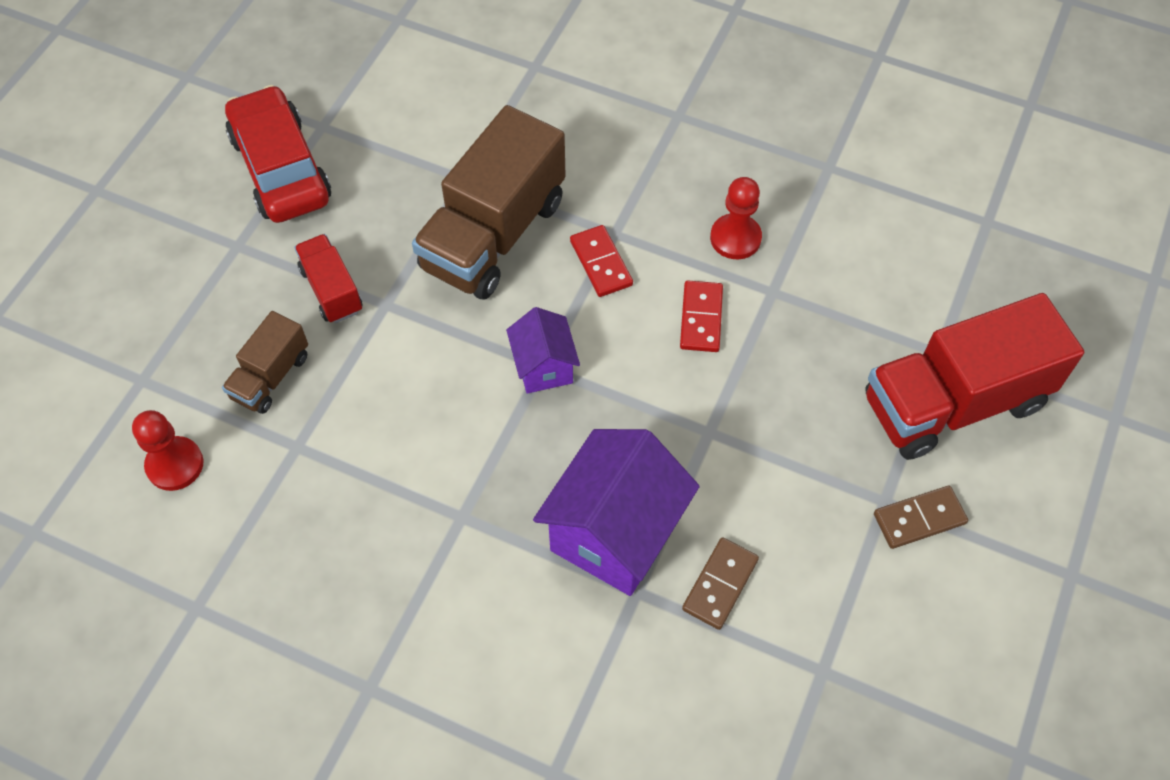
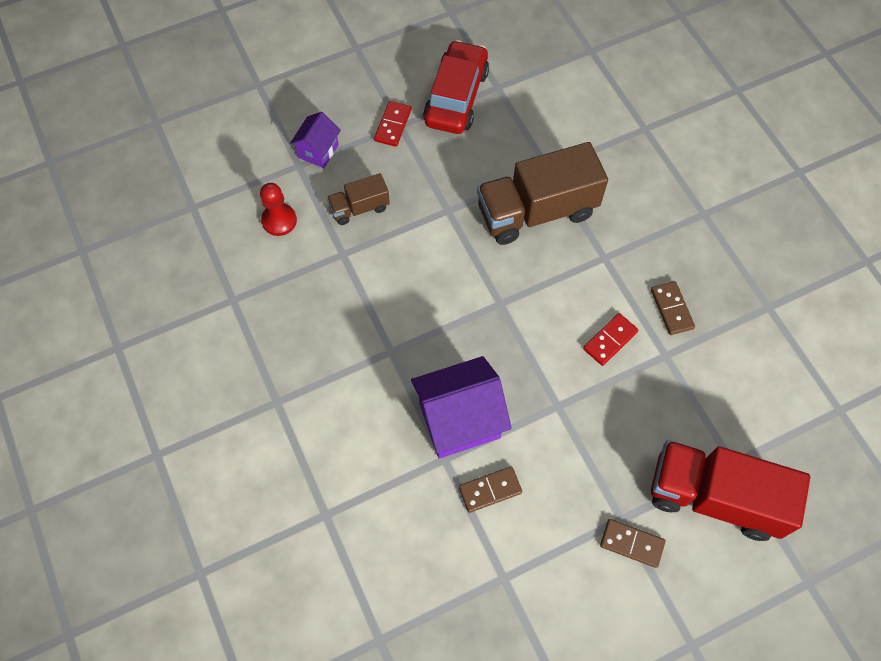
camera: 40 degrees right, 5 degrees up
red truck [294,234,363,323] -> none
purple house [506,307,580,394] -> purple house moved to [290,112,341,168]
red domino [570,225,633,297] -> red domino moved to [374,101,412,147]
red pawn [710,177,762,259] -> brown domino [651,281,695,335]

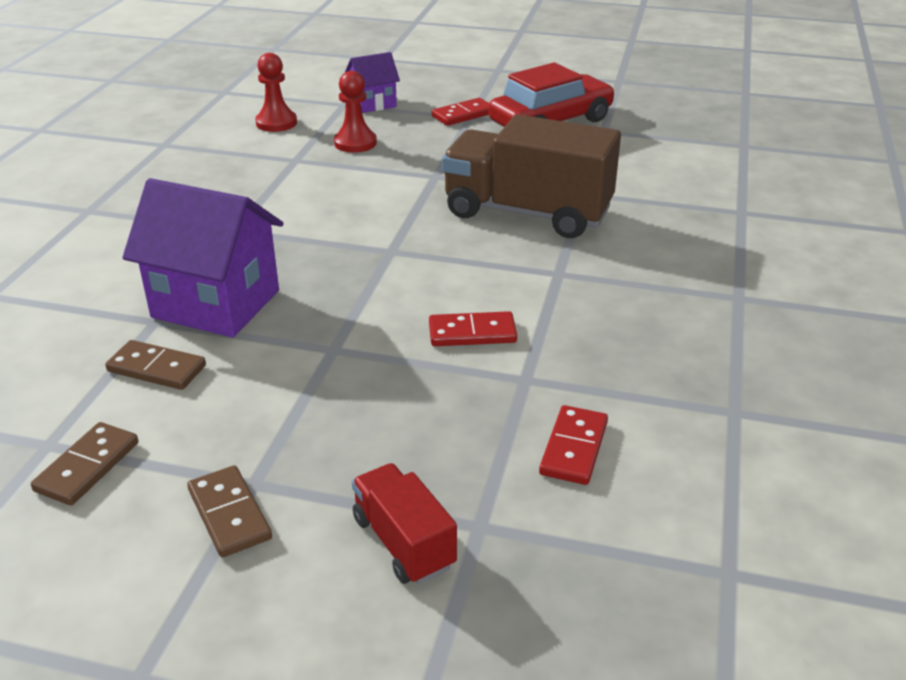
camera: 40 degrees right, 30 degrees down
brown truck [327,173,390,225] -> red pawn [334,71,377,153]
brown domino [651,281,695,335] -> brown domino moved to [31,422,138,505]
red truck [651,440,810,541] -> red truck [352,463,457,584], size x0.50
none -> red domino [539,405,608,485]

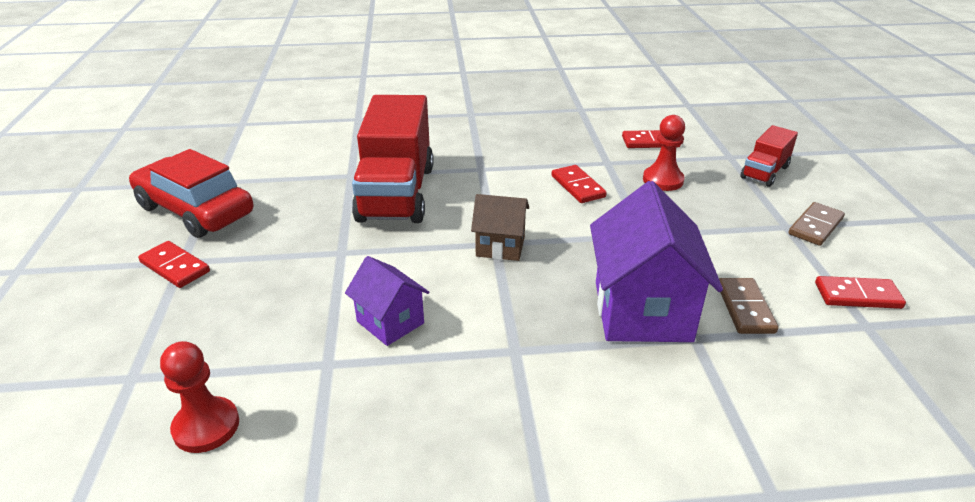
camera: 110 degrees left, 0 degrees up
brown domino [31,422,138,505] -> red domino [815,276,906,309]
red pawn [334,71,377,153] -> red pawn moved to [643,115,685,191]
purple house [345,52,400,113] -> purple house moved to [345,256,429,346]
brown truck [442,114,621,238] -> red truck [352,95,434,223]
none -> brown house [471,194,529,261]

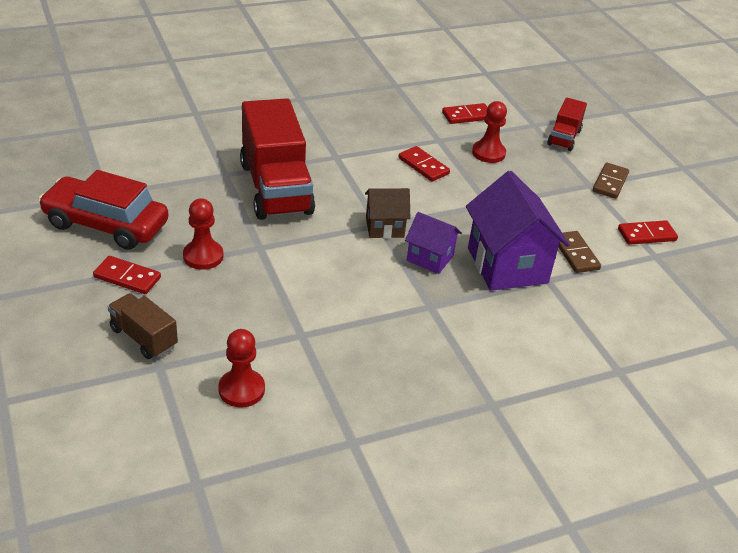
camera: 20 degrees left, 5 degrees up
purple house [345,256,429,346] -> purple house moved to [405,212,462,274]
none -> brown truck [108,293,178,359]
none -> red pawn [183,198,223,270]

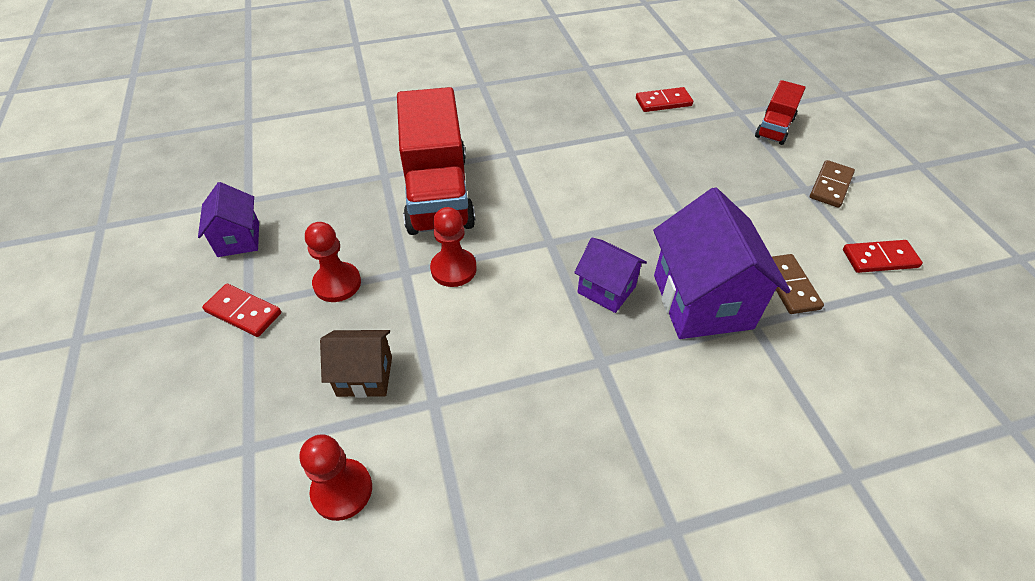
camera: 10 degrees right, 10 degrees up
red car [38,170,169,250] -> purple house [198,182,259,257]
brown truck [108,293,178,359] -> none
brown house [365,188,410,238] -> brown house moved to [320,330,392,398]
red domino [399,146,450,182] -> none
red pawn [472,101,507,163] -> red pawn moved to [430,207,477,287]

